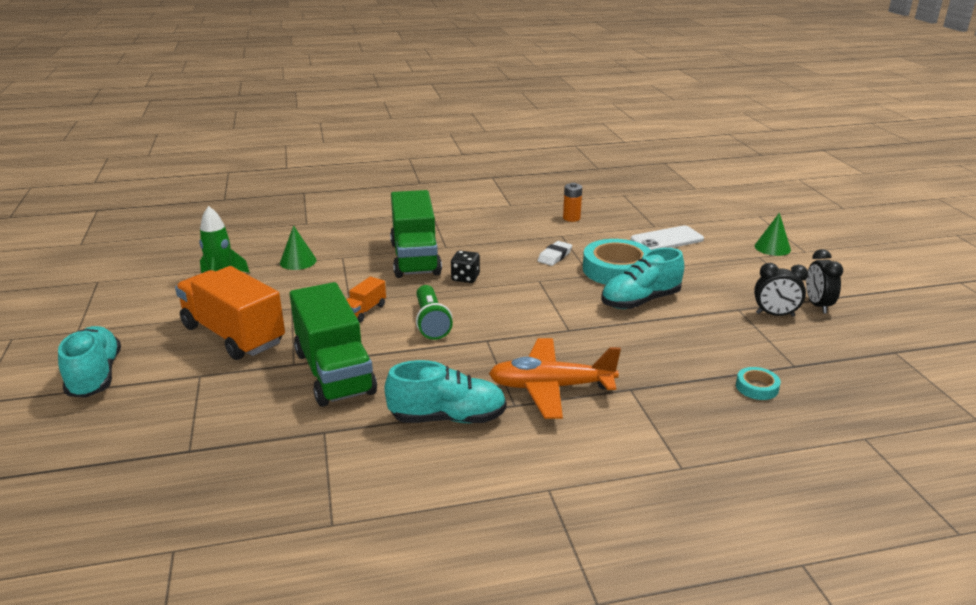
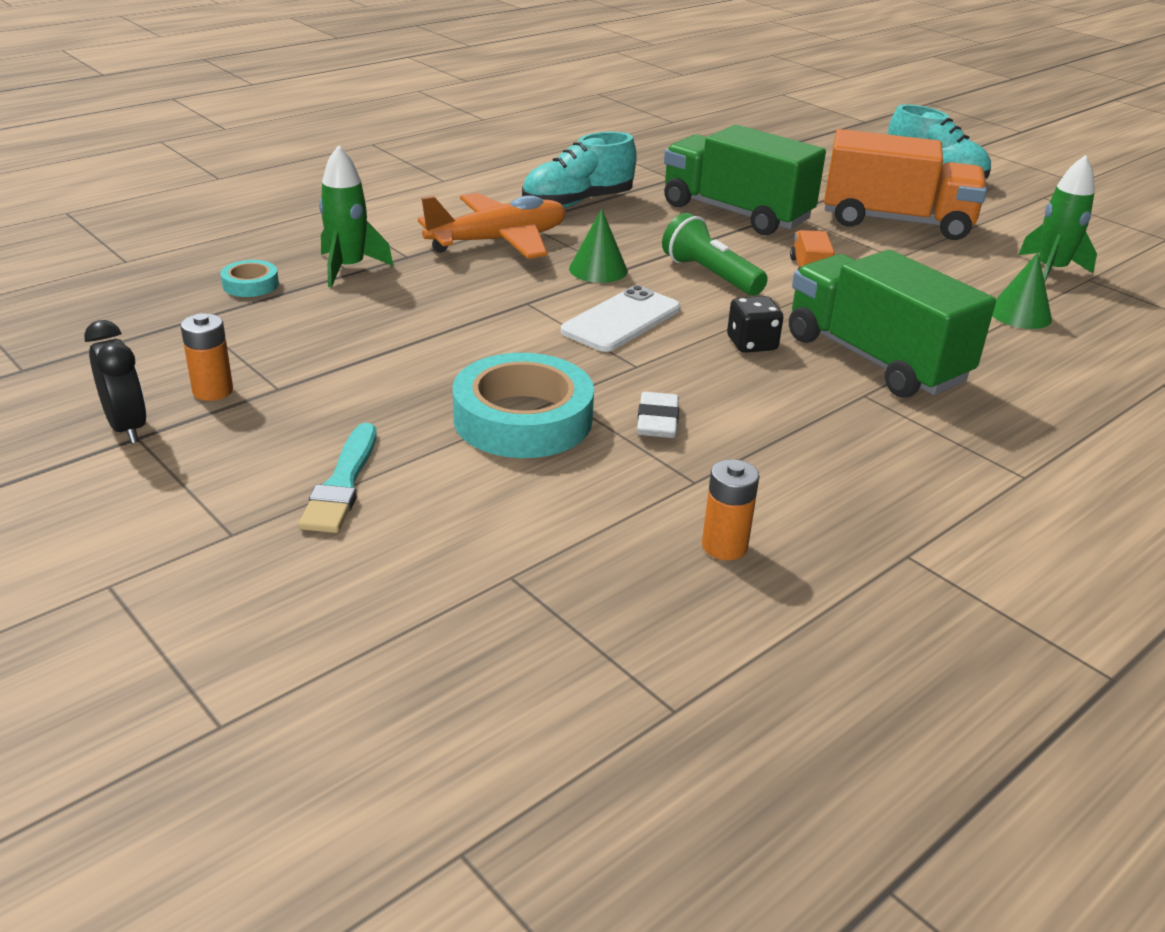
camera: 150 degrees right, 5 degrees up
turquoise shoe [601,248,684,309] -> none
white phone [631,226,704,250] -> white phone moved to [561,285,681,352]
black clock [754,263,808,317] -> orange battery [180,313,233,401]
green cone [755,213,791,256] -> green cone moved to [569,209,628,283]
none -> turquoise brush [299,423,377,533]
none -> green rocket [319,145,393,287]

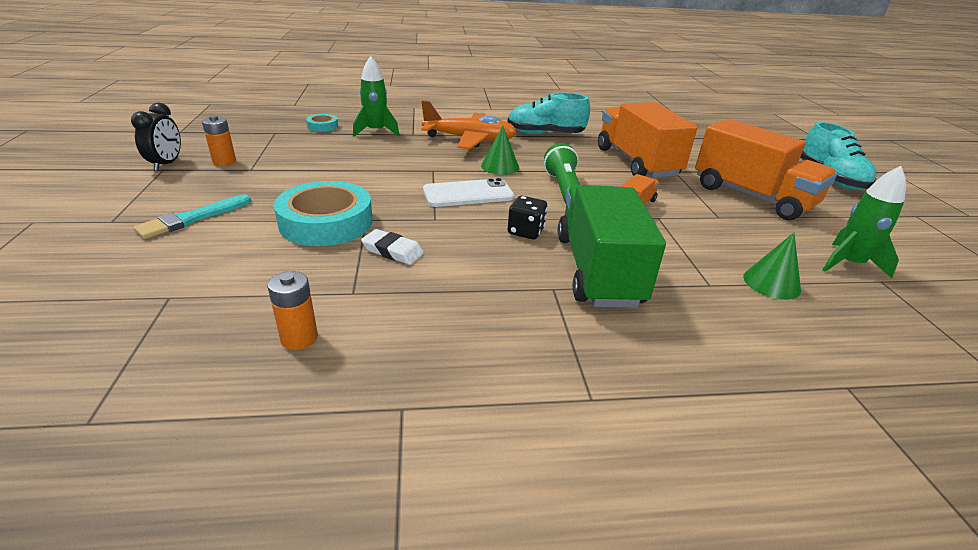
camera: 35 degrees right, 0 degrees up
white eraser [637,392,679,438] -> white eraser turned 75 degrees clockwise [361,229,424,265]
green truck [664,125,826,235] -> orange truck [598,102,697,178]

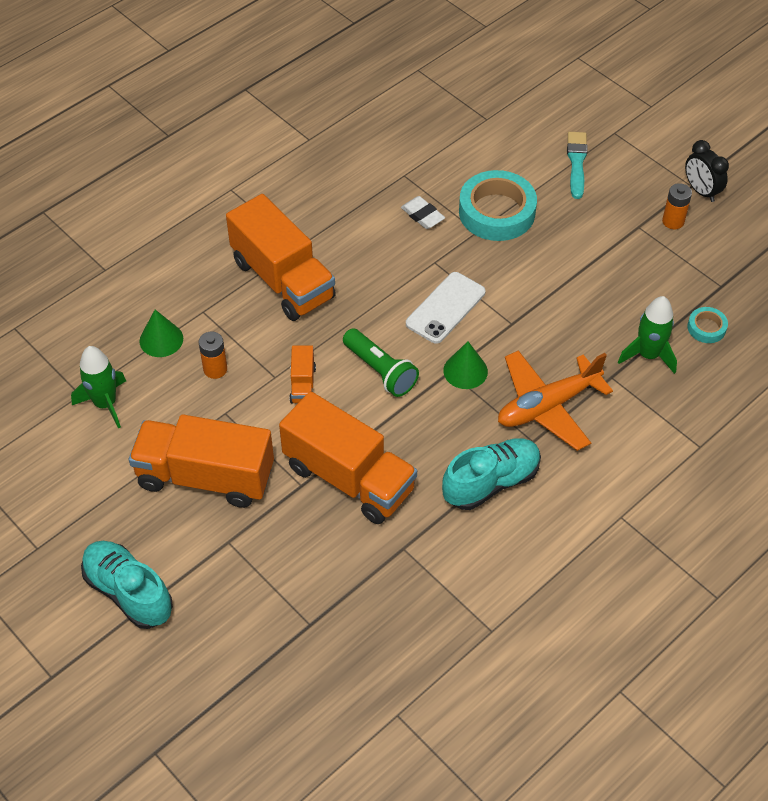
camera: 145 degrees right, 20 degrees up
orange battery [267,271,318,350] -> orange battery moved to [199,331,227,379]
white eraser [361,229,424,265] -> white eraser turned 60 degrees clockwise [401,196,445,229]
black dice [508,196,547,239] -> none
green truck [558,185,666,308] -> orange truck [226,194,336,321]

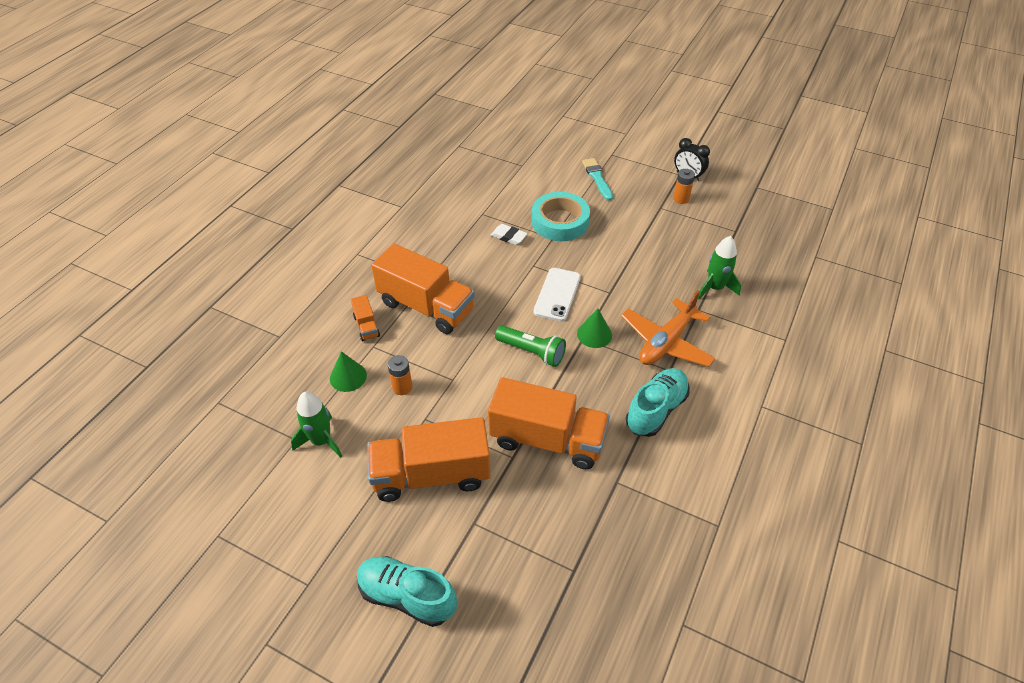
camera: 20 degrees left, 5 degrees down
orange truck [289,345,316,404] -> orange truck moved to [351,295,380,341]
turquoise tape [687,307,728,343] -> none

